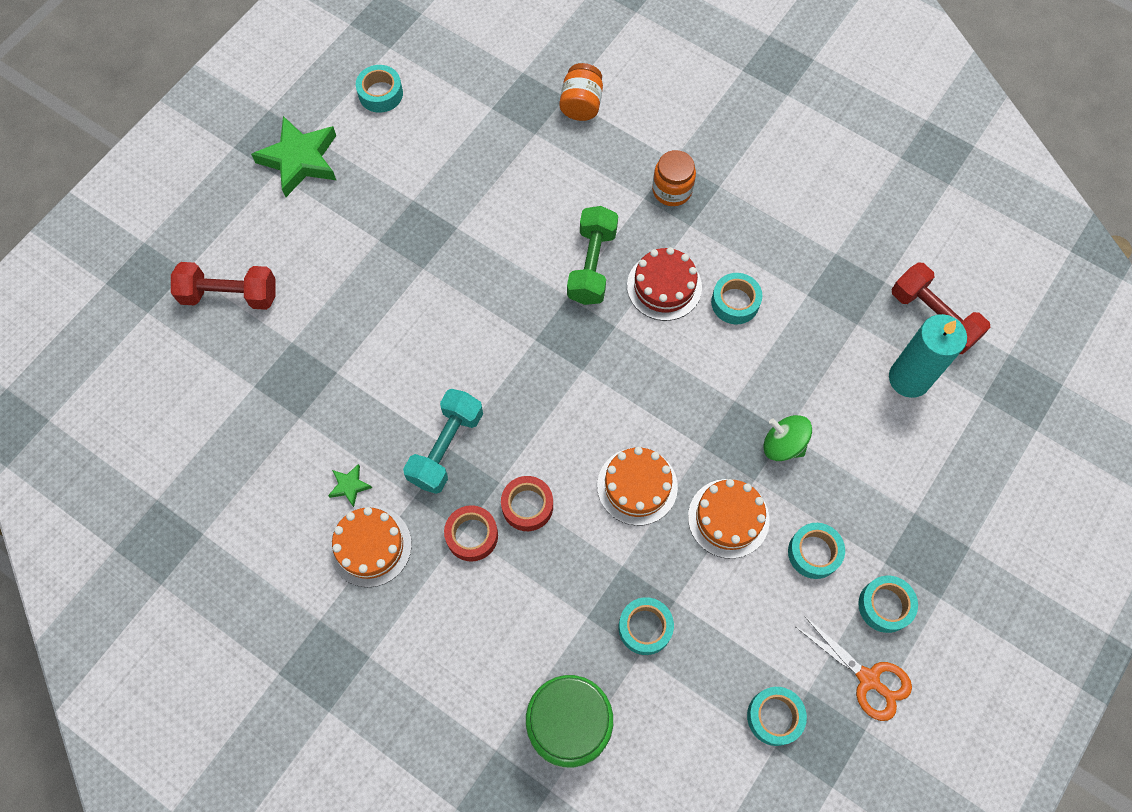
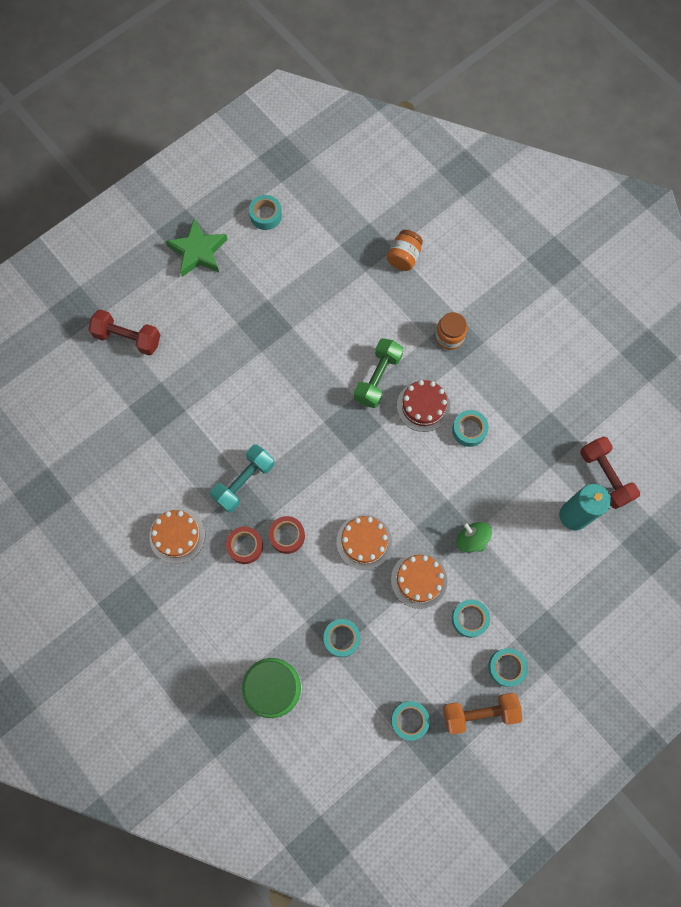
camera: 15 degrees right, 5 degrees up
green star [328,464,372,507] -> none
orange scissors [796,616,912,721] -> orange dumbbell [443,693,522,734]

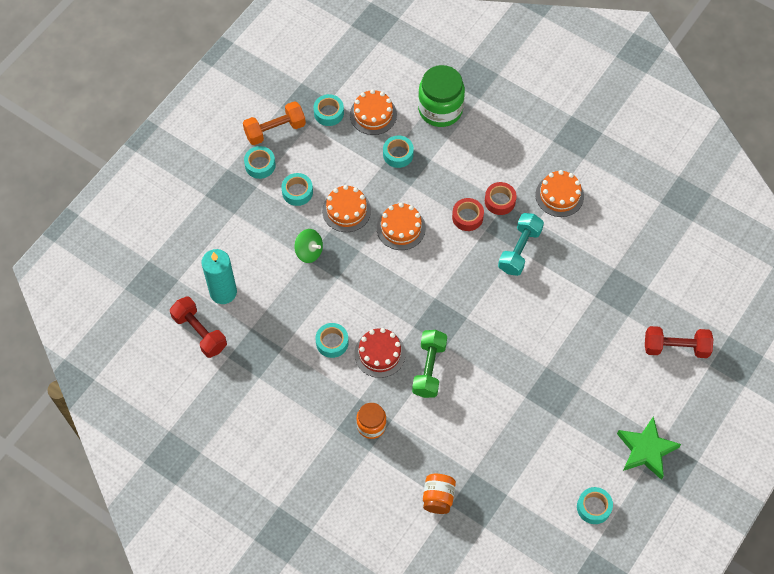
camera: 165 degrees right, 10 degrees down
none -> orange cake [350,89,397,135]

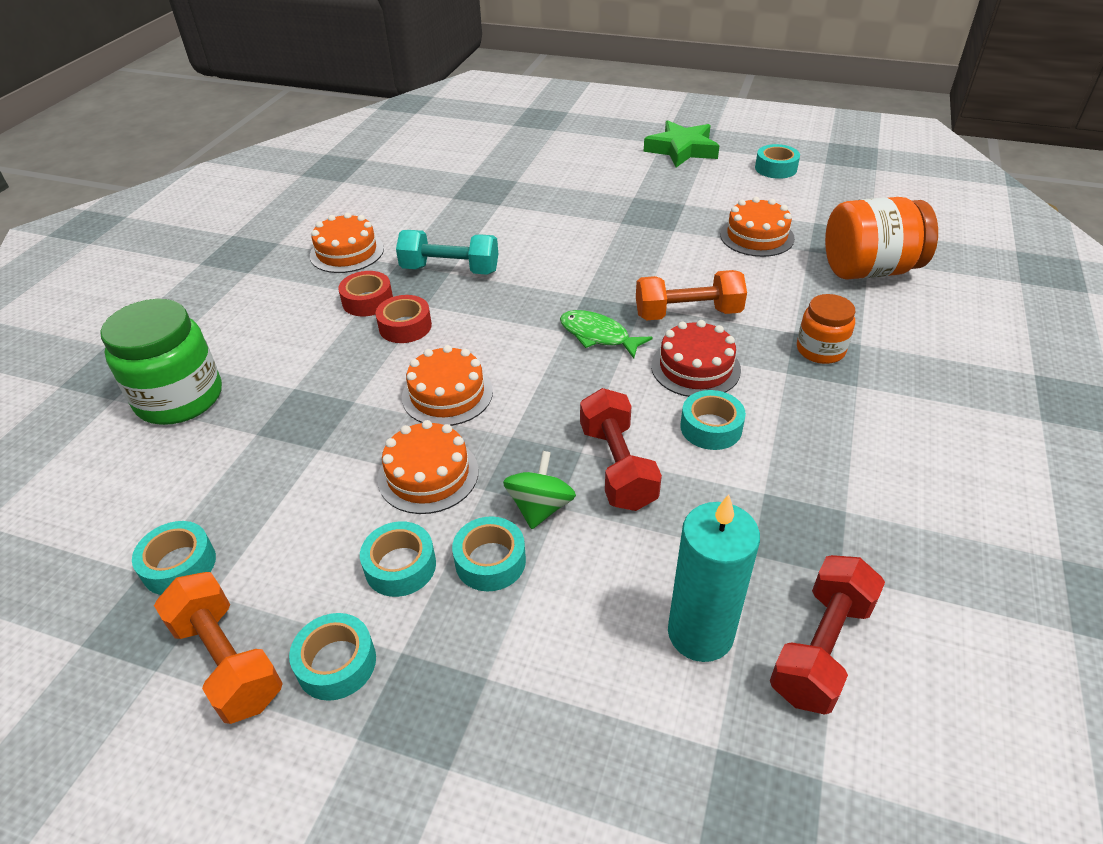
camera: 105 degrees left, 20 degrees down
orange cake [350,89,397,135] -> orange cake moved to [720,197,795,257]
turquoise tape [383,136,414,168] -> turquoise tape moved to [452,516,526,591]
green dumbbell [412,330,447,398] -> orange dumbbell [636,270,747,320]
orange jar [423,474,456,514] -> orange jar [825,197,938,280], size x1.71
red dumbbell [645,326,713,358] -> red dumbbell moved to [580,388,662,511]
none -> green fish [560,310,653,358]

